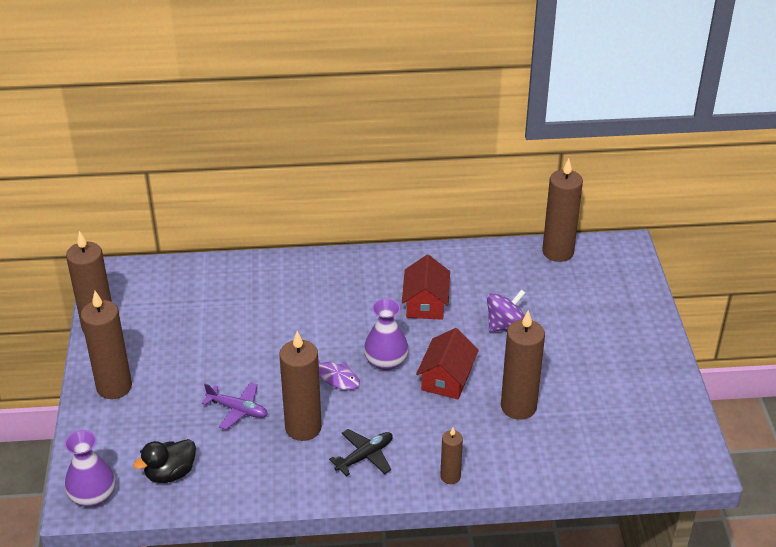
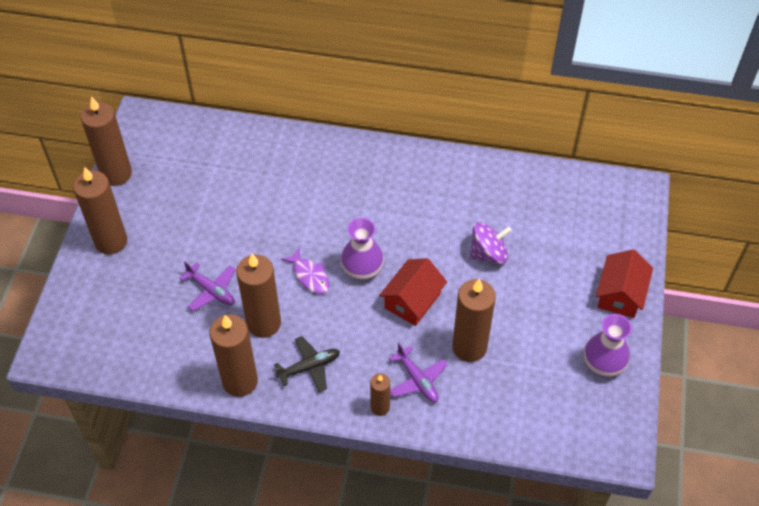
camera: 15 degrees right, 15 degrees up
purple vase [64,430,115,507] -> purple vase moved to [584,314,632,377]
black duck [133,439,196,483] -> none
red house [402,255,450,320] -> red house moved to [596,249,653,318]
brown candle [542,158,583,262] -> brown candle moved to [209,314,258,397]
none -> purple plane [389,343,448,402]

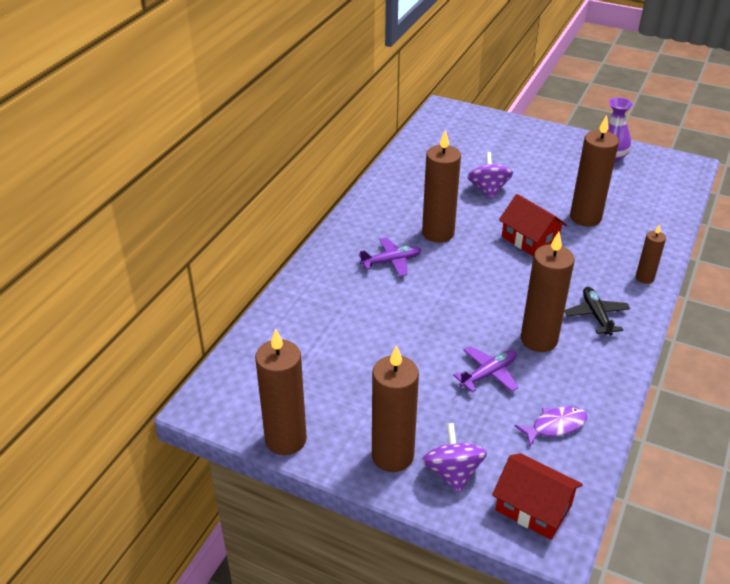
camera: 75 degrees left, 15 degrees down
brown candle [209,314,258,397] -> brown candle moved to [422,130,461,243]
purple fish [281,247,330,294] -> purple fish moved to [515,406,587,446]
purple vase [341,218,384,280] -> none
purple plane [389,343,448,402] -> purple plane moved to [359,238,421,277]
red house [596,249,653,318] -> red house moved to [492,453,583,540]
none -> purple spinning top [422,423,487,493]

